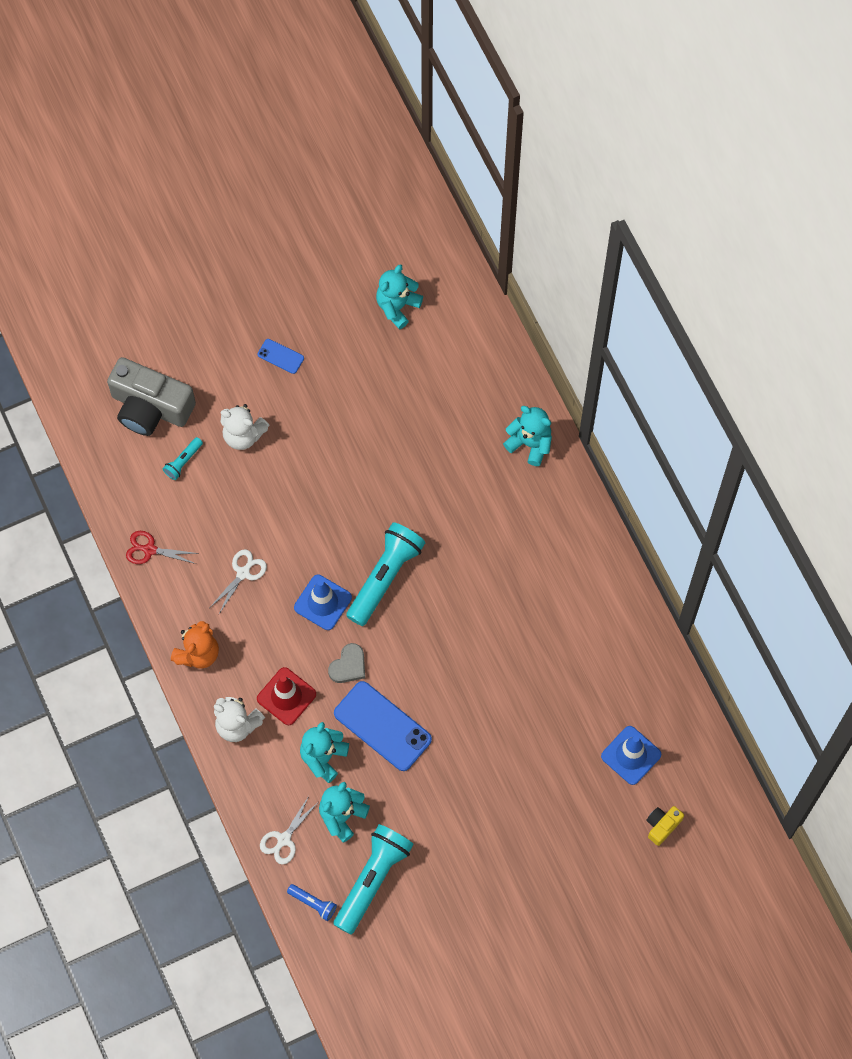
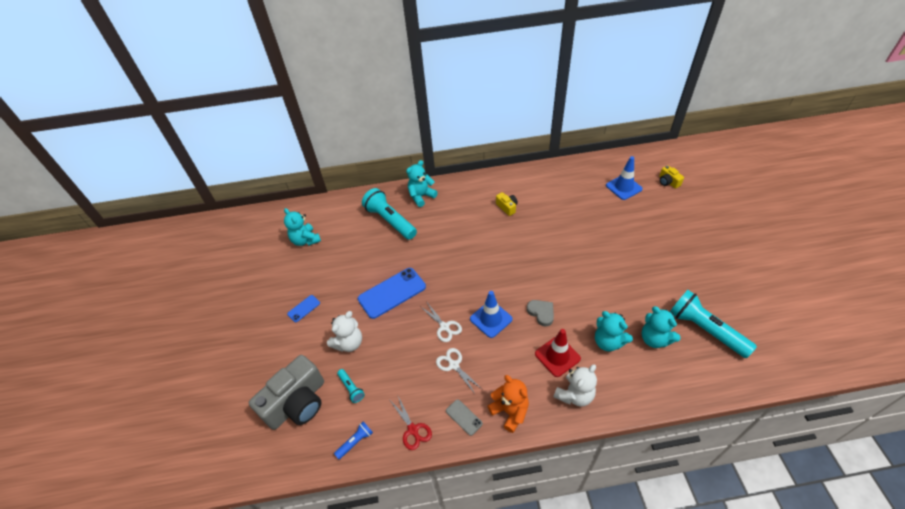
camera: 70 degrees left, 20 degrees down
red scissors [126,531,199,564] -> red scissors turned 60 degrees counterclockwise [391,397,432,450]
white scissors [260,796,317,865] -> white scissors moved to [421,303,462,342]
blue flashlight [287,884,337,921] -> blue flashlight moved to [334,421,373,459]
blue phone [334,681,432,771] -> blue phone moved to [358,268,426,319]
turquoise flashlight [346,522,425,626] -> turquoise flashlight moved to [362,188,417,240]
none -> grey phone [446,399,483,436]
none -> yellow camera [496,192,518,216]

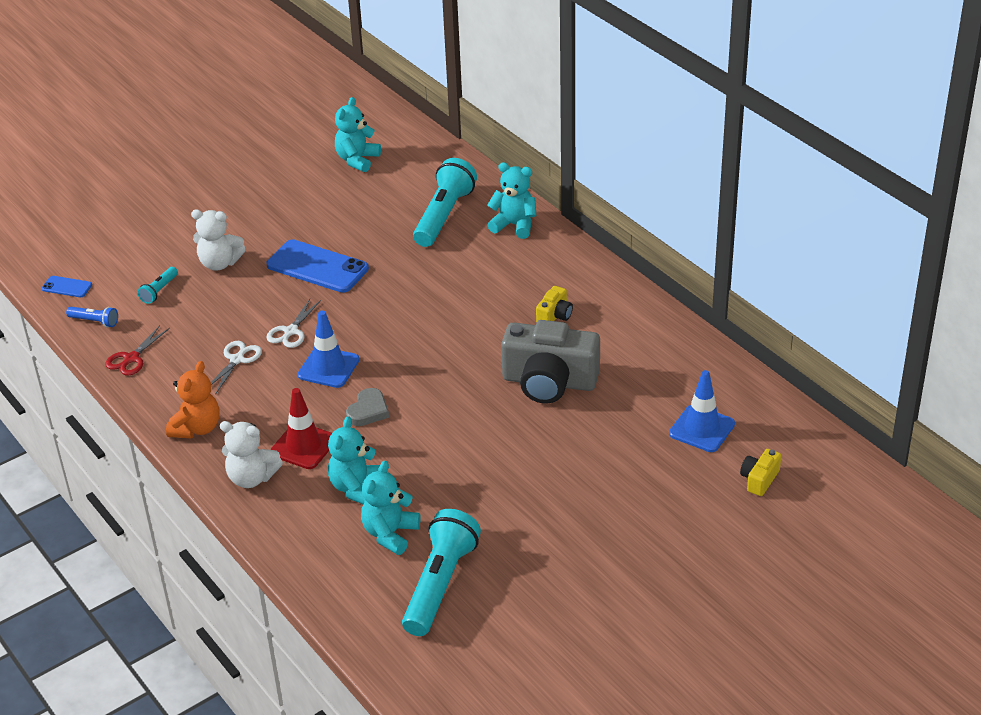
camera: 60 degrees right, 10 degrees down
grey camera [249,355,324,430] -> grey camera moved to [501,320,600,404]
blue phone [287,295,320,322] -> blue phone moved to [42,276,92,297]
grey phone [446,399,483,436] -> none

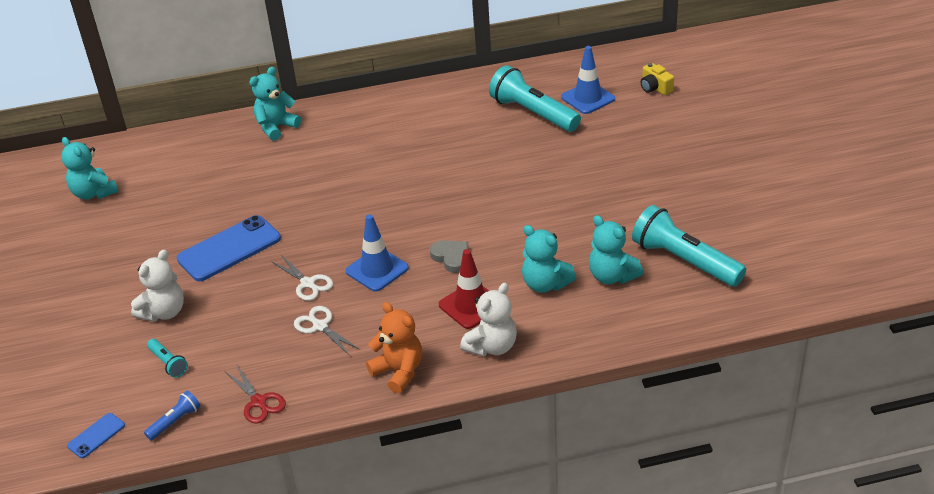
camera: 65 degrees left, 0 degrees up
turquoise flashlight [413,158,477,247] -> turquoise flashlight moved to [489,65,581,132]
grey camera [501,320,600,404] -> none
yellow camera [536,286,573,322] -> none

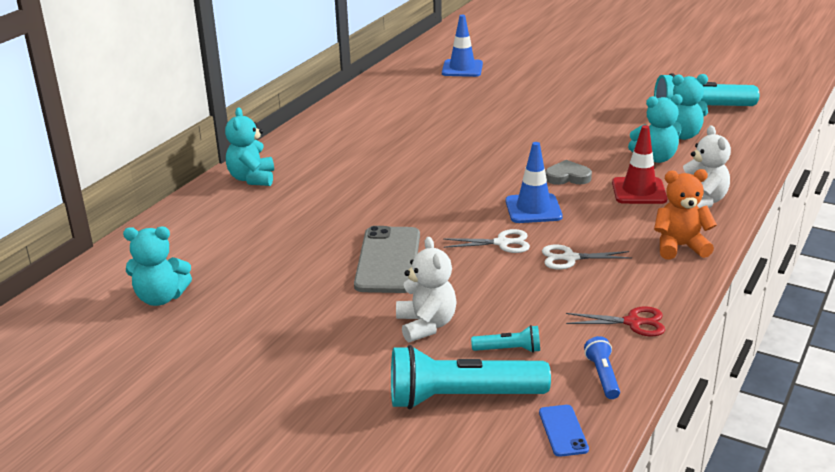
camera: 50 degrees left, 10 degrees down
blue phone [177,215,281,281] -> grey phone [354,226,420,293]
turquoise flashlight [489,65,581,132] -> turquoise flashlight moved to [391,345,551,409]
yellow camera [641,63,674,95] -> none

